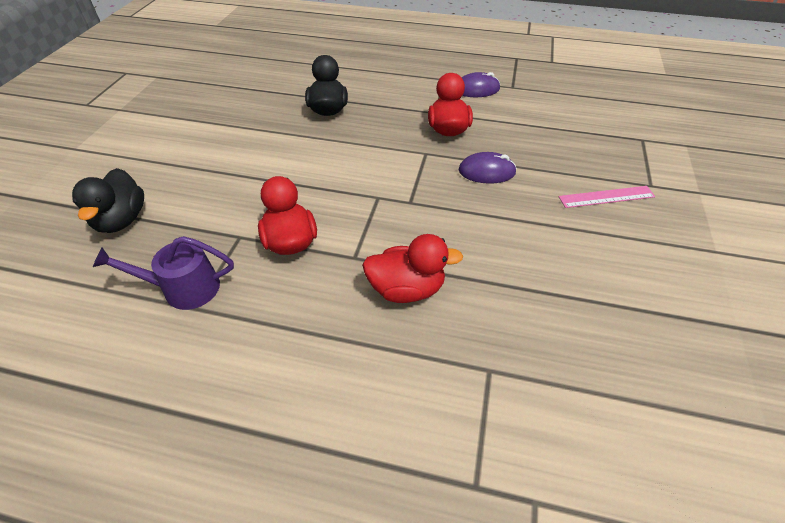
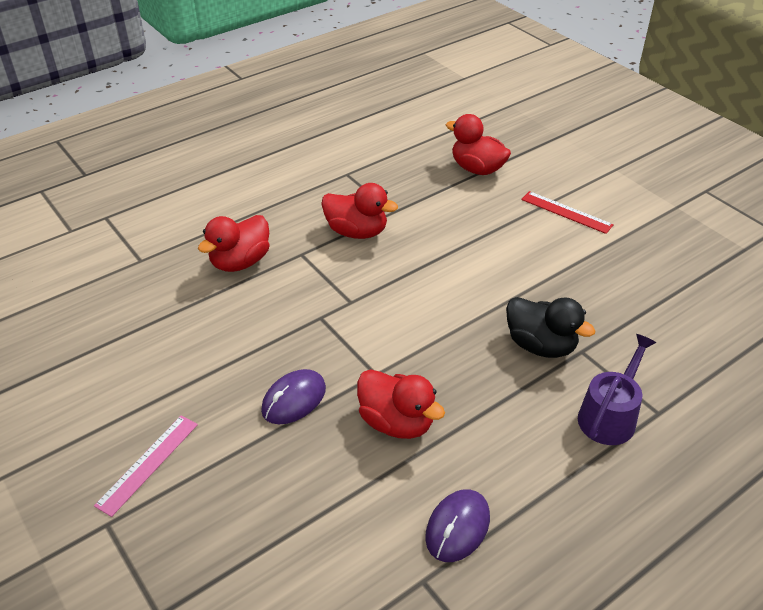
camera: 130 degrees right, 5 degrees down
black duck [72,168,144,233] -> red duck [446,114,511,175]
purple watering can [93,236,234,310] -> purple watering can moved to [578,334,656,445]
none -> red ruler [521,191,614,234]

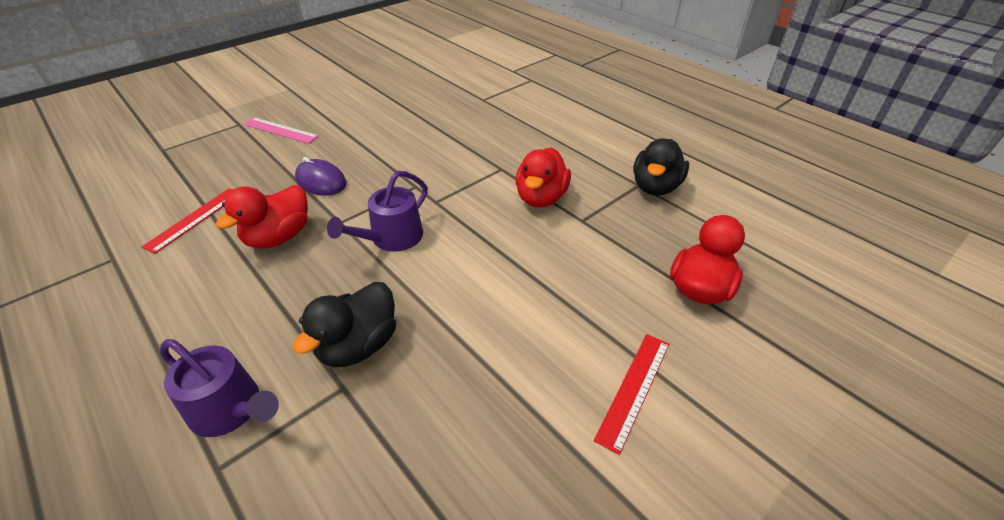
camera: 85 degrees right, 0 degrees up
red duck [198,215,270,272] -> none
purple mouse [425,489,490,562] -> none
none -> red ruler [141,188,233,254]
none -> purple watering can [327,171,428,252]
none -> black duck [633,138,689,196]

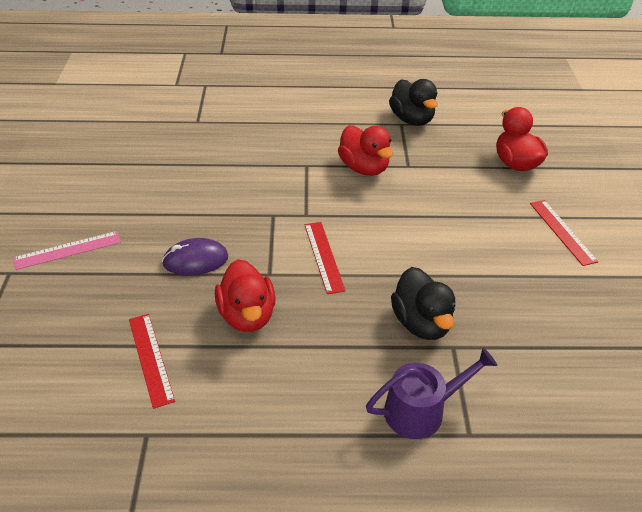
camera: 50 degrees left, 0 degrees up
purple watering can [327,171,428,252] -> red ruler [304,222,346,294]

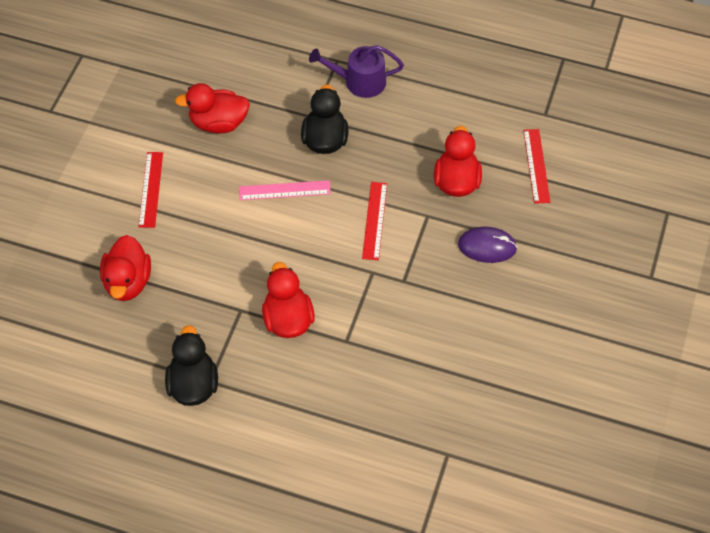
camera: 160 degrees left, 15 degrees up
pink ruler [13,231,121,270] -> pink ruler moved to [239,180,331,200]
none -> red duck [175,83,250,133]

